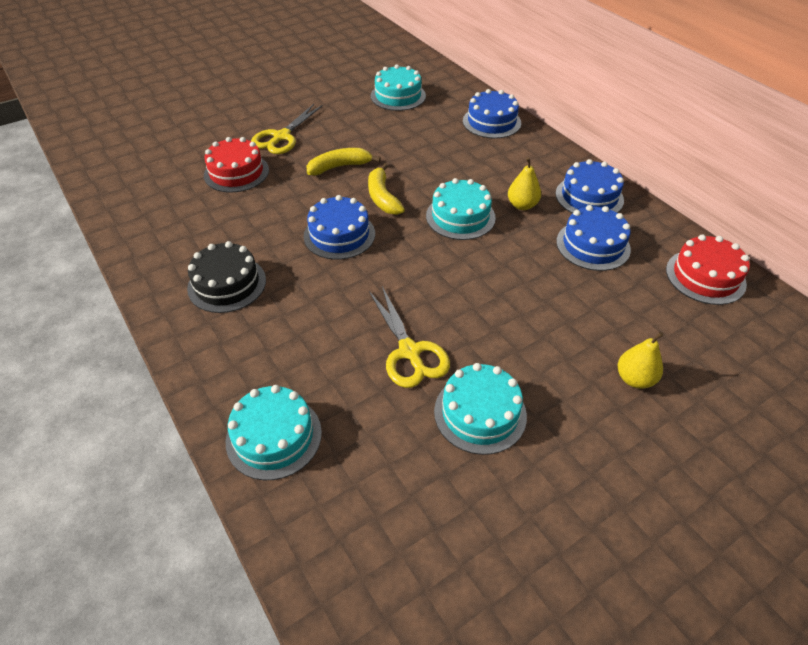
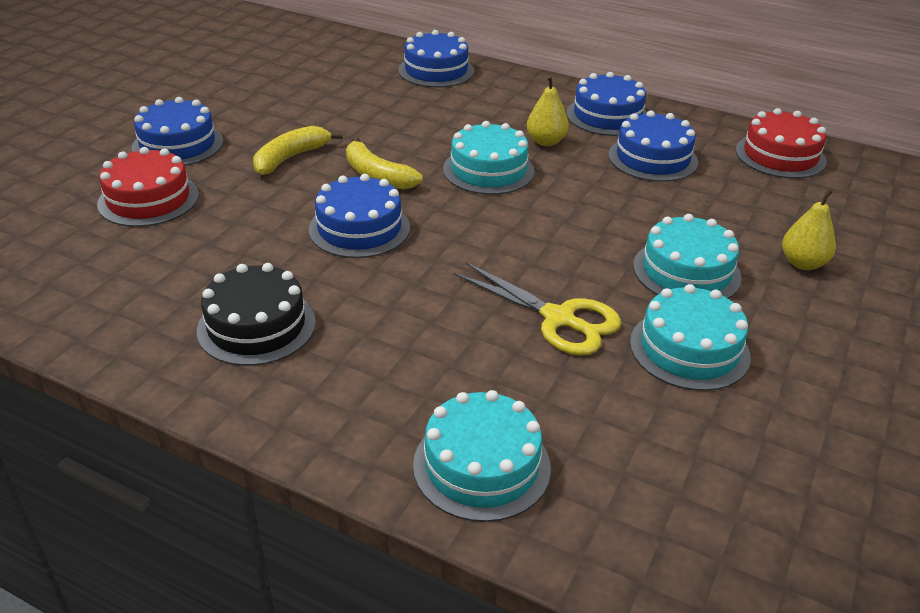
camera: 30 degrees left, 10 degrees down
yellow scissors [251,104,322,154] -> blue cake [132,97,223,166]
turquoise cake [371,64,426,111] -> turquoise cake moved to [633,214,742,299]

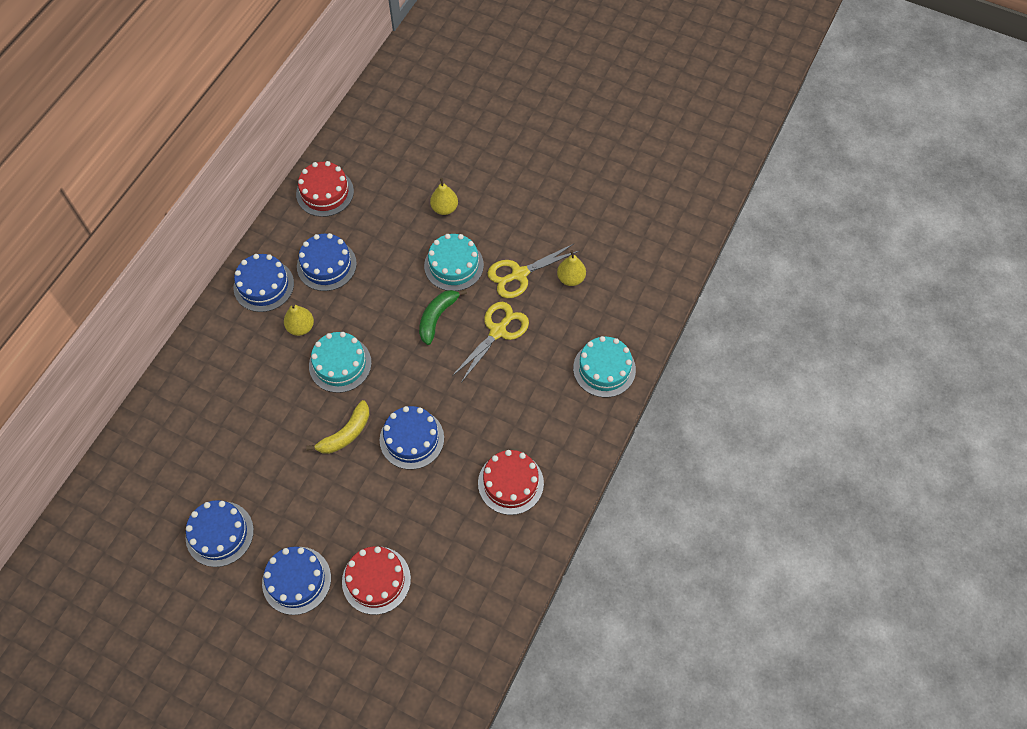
camera: 90 degrees left, 25 degrees up
black cake [197,263,316,366] -> red cake [478,450,544,515]
yellow banana [253,126,343,175] -> none
blue cake [398,30,474,87] -> blue cake moved to [186,500,254,567]
turquoise cake [630,284,751,391] -> yellow scissors [487,244,579,298]
none -> green banana [419,289,467,345]
none -> yellow pear [557,250,586,286]

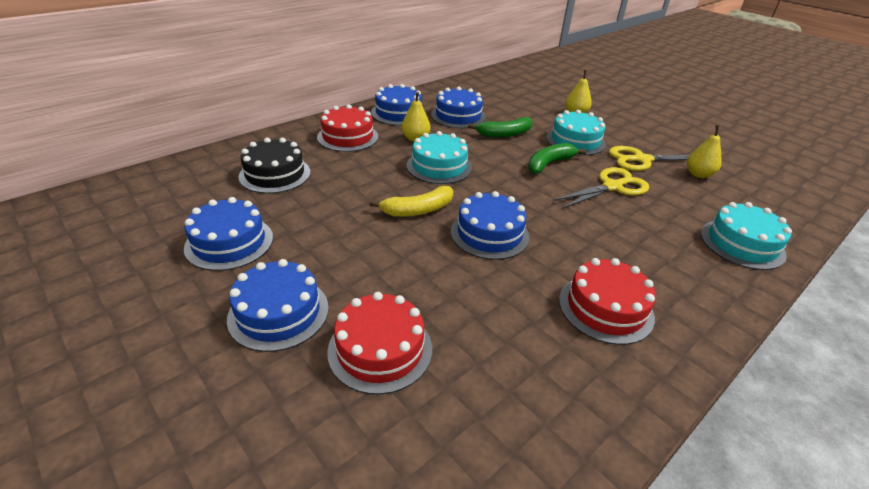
camera: 20 degrees right, 25 degrees down
red cake [296,161,354,217] -> red cake moved to [317,104,378,152]
none -> black cake [238,138,311,194]
none -> green banana [468,117,533,138]

